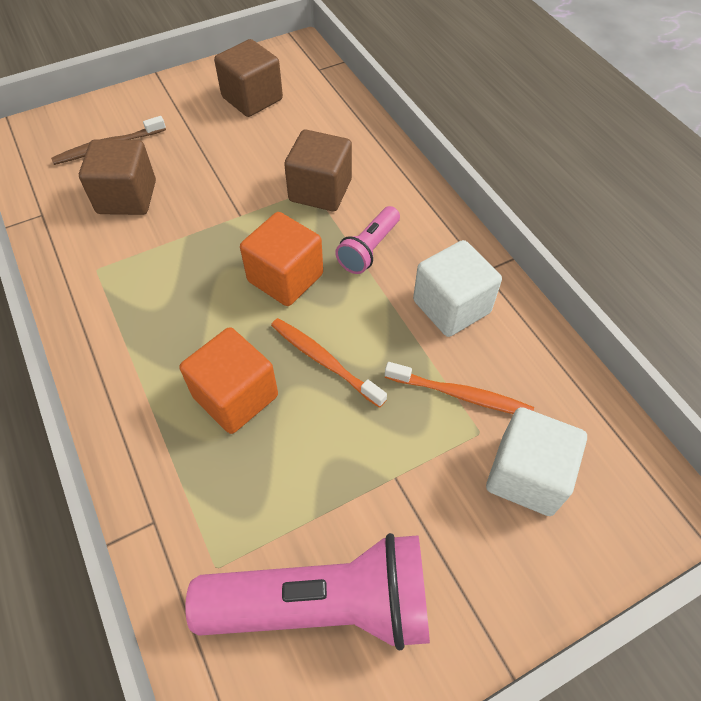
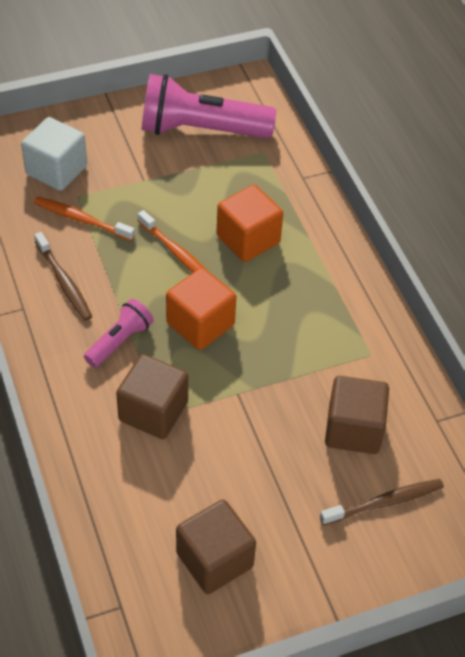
camera: 175 degrees left, 5 degrees down
white cube [413,240,502,337] -> brown toothbrush [34,232,92,321]

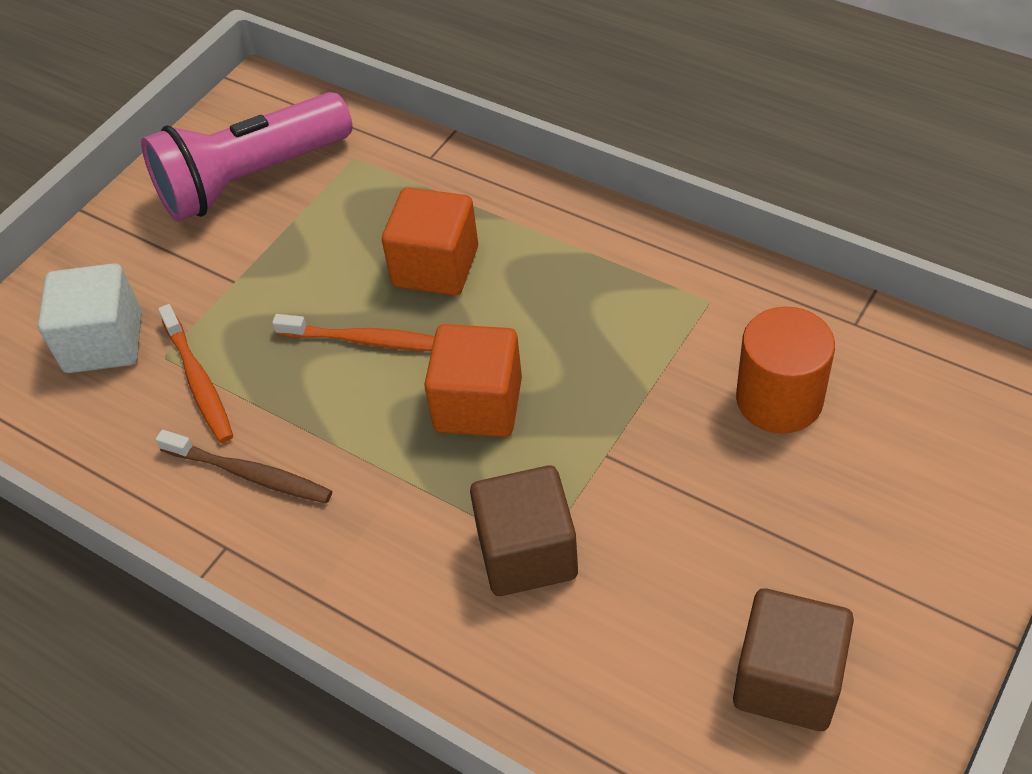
camera: 30 degrees left, 0 degrees up
orange toothbrush [34,196,135,241] -> orange toothbrush turned 105 degrees counterclockwise [158,304,233,443]
pink flashlight [84,299,154,368] -> none
brown toothbrush [320,479,444,525] -> none
brown cube [325,376,389,454] -> orange cylinder [736,306,835,434]

